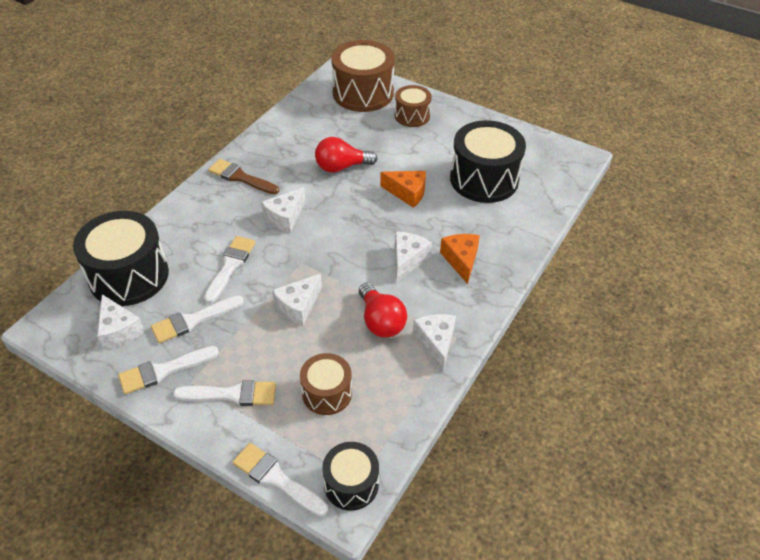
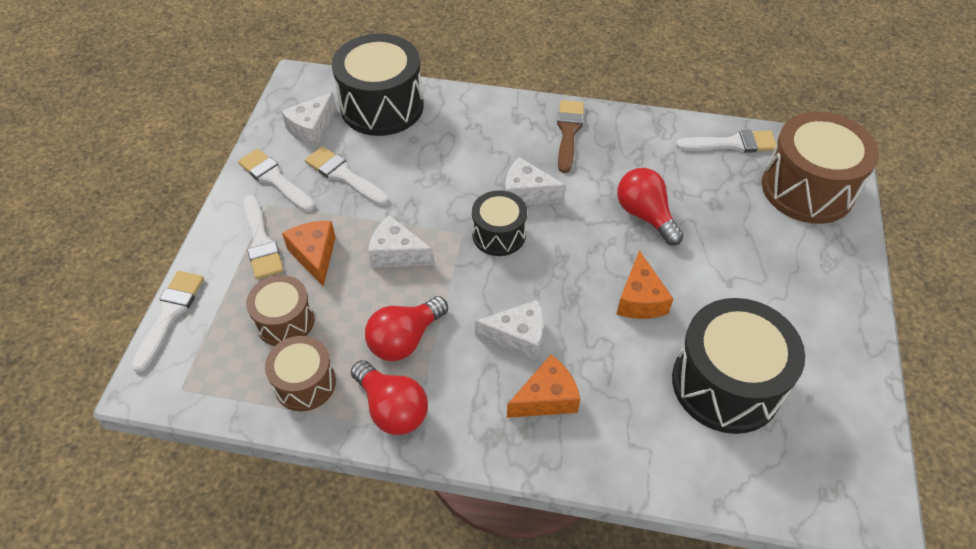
camera: 70 degrees right, 5 degrees up
white brush [204,236,256,304] -> white brush moved to [676,130,777,153]
black drum [322,442,379,511] -> black drum moved to [472,190,527,256]
brown drum [395,85,432,127] -> brown drum moved to [265,336,336,411]
white cheese [413,314,456,371] -> red light bulb [351,360,428,435]
none -> orange cheese [282,221,336,287]

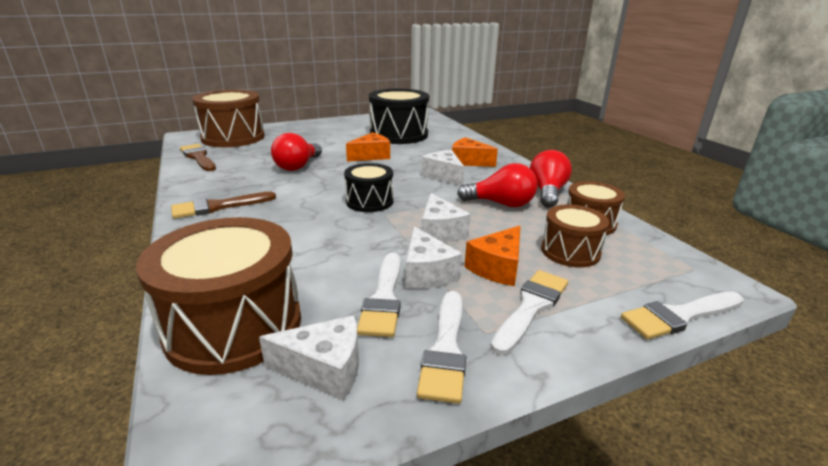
camera: 125 degrees left, 25 degrees down
black drum [332,34,424,136] -> brown drum [136,217,301,375]
white cheese [505,157,566,205] -> white cheese moved to [406,226,462,289]
white brush [676,130,777,153] -> brown brush [180,144,216,171]

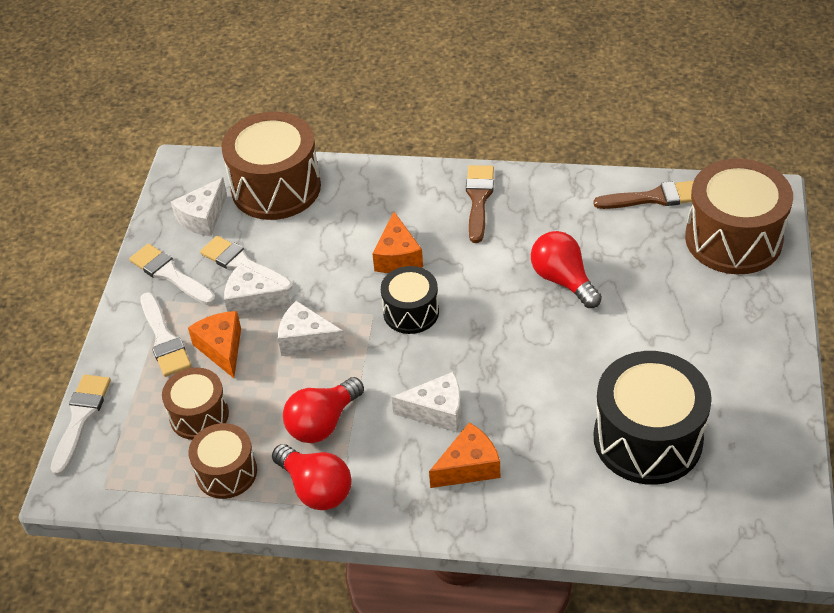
camera: 125 degrees right, 20 degrees up
orange cheese [346,132,390,162] -> orange cheese moved to [372,212,423,273]

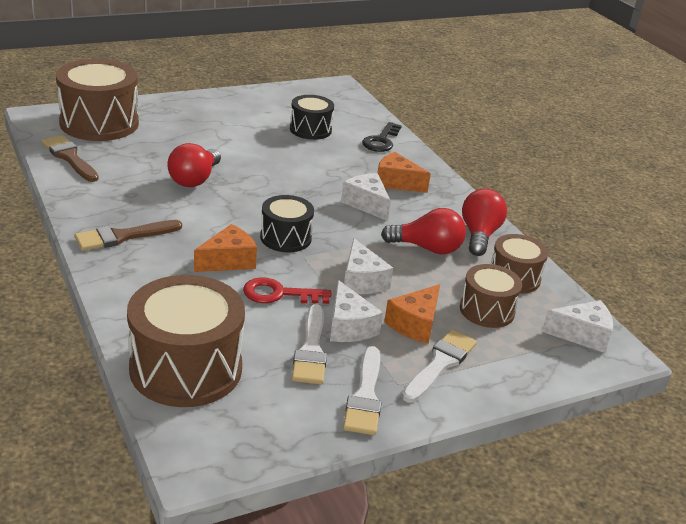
camera: 130 degrees left, 15 degrees down
white brush [51,375,111,476] -> none
white cheese [171,177,227,236] -> white cheese moved to [542,300,613,353]
black drum [594,351,712,485] -> black drum [290,95,334,140], size x0.57
none -> red key [243,277,331,304]
none -> black key [362,122,402,152]

